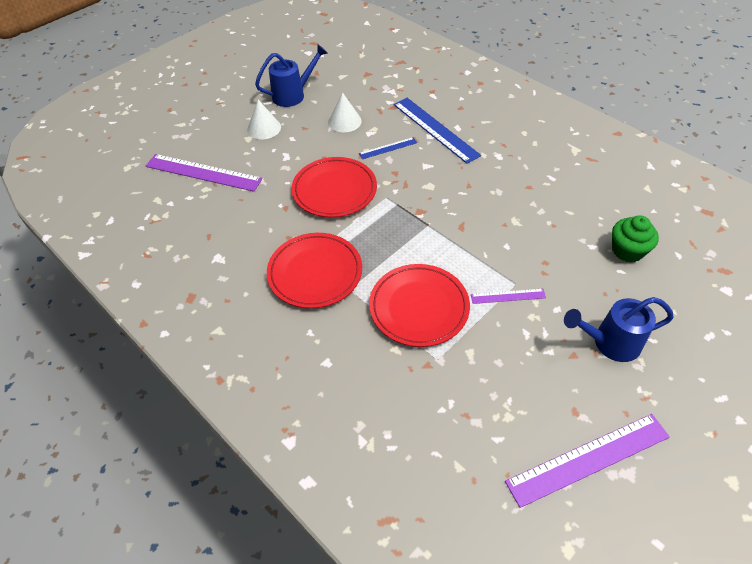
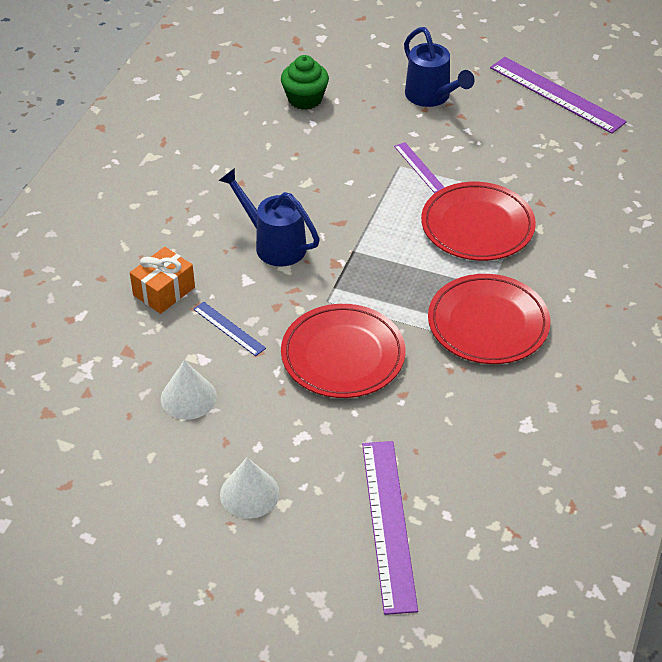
camera: 115 degrees left, 5 degrees down
blue watering can [255,44,328,107] -> blue watering can moved to [218,168,320,267]
blue ruler [394,98,481,164] -> orange gift [130,247,195,314]

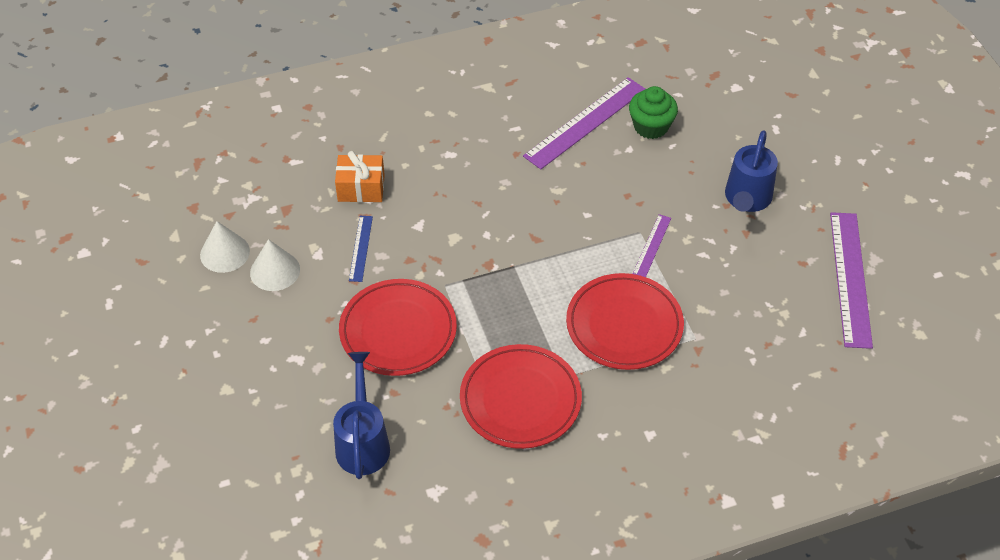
camera: 50 degrees right, 5 degrees up
blue watering can [218,168,320,267] -> blue watering can moved to [333,352,390,479]
white cone [220,457,280,519] -> white cone moved to [200,221,250,273]
purple ruler [362,441,418,615] -> purple ruler moved to [523,77,645,169]

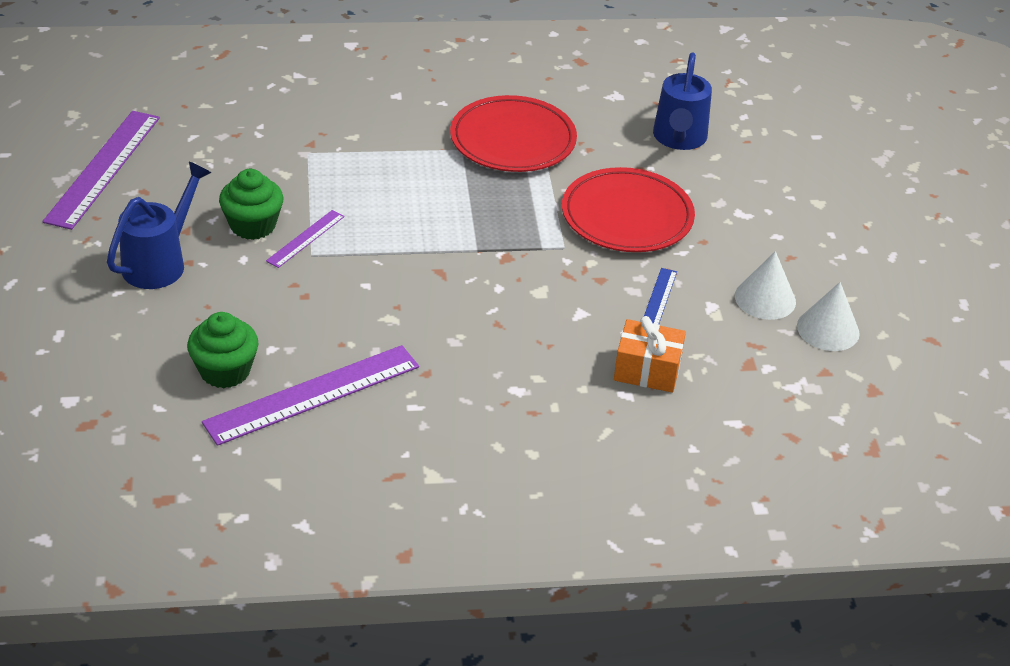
camera: 170 degrees left, 10 degrees down
red plate [566,273,684,370] -> none
none -> green cupcake [219,169,283,240]

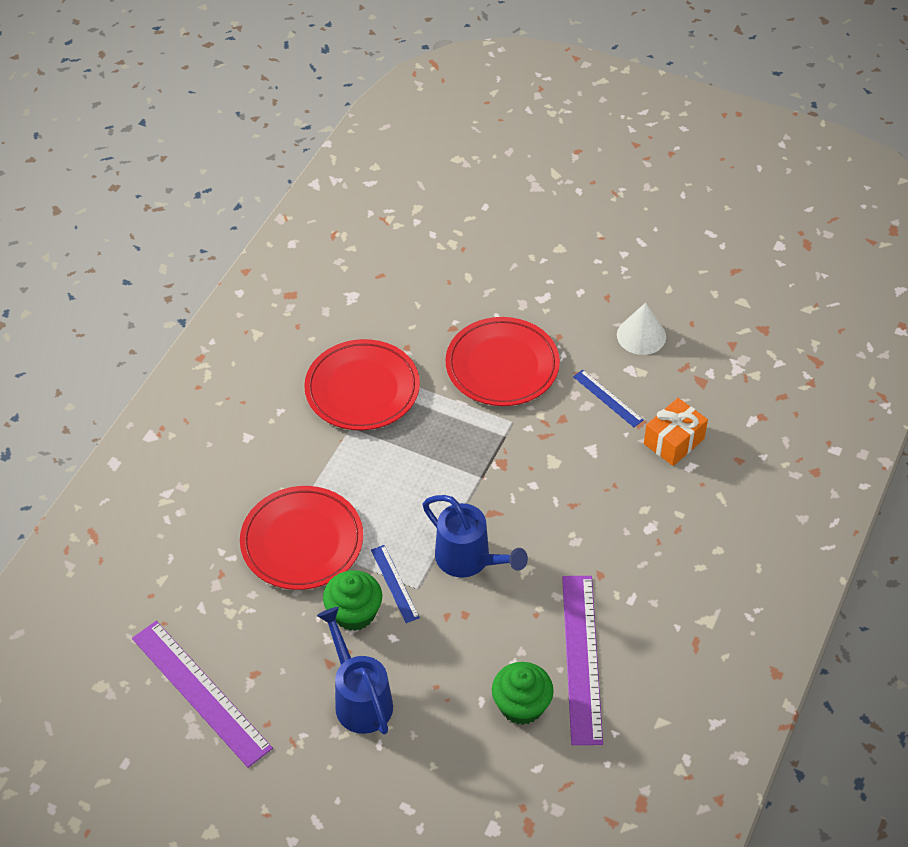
camera: 55 degrees left, 10 degrees up
purple ruler [266,210,345,268] -> blue ruler [371,545,420,623]
blue watering can [653,52,712,150] -> blue watering can moved to [422,495,528,578]
white cone [797,282,859,351] -> none
none -> red plate [240,486,363,590]

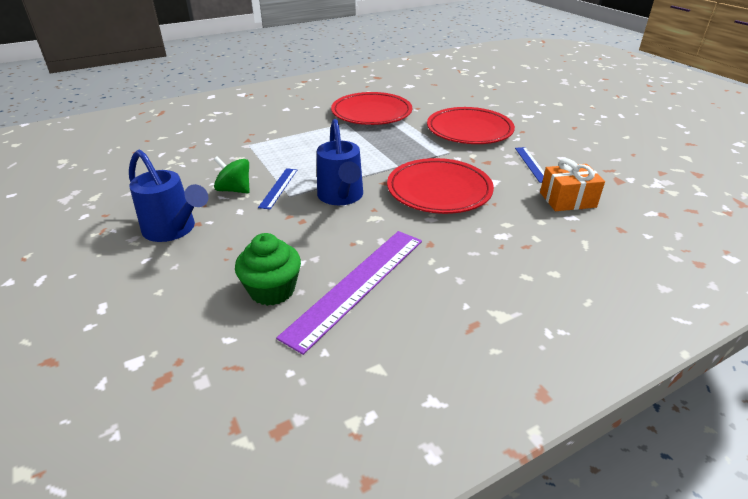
camera: 35 degrees right, 15 degrees down
purple ruler [132,621,273,768] -> none
red plate [240,486,363,590] -> red plate moved to [387,158,494,214]
blue watering can [317,607,393,734] -> blue watering can turned 120 degrees clockwise [129,150,208,242]
green cupcake [323,570,382,631] -> green spinning top [214,156,250,193]
white cone [617,303,666,355] -> none

